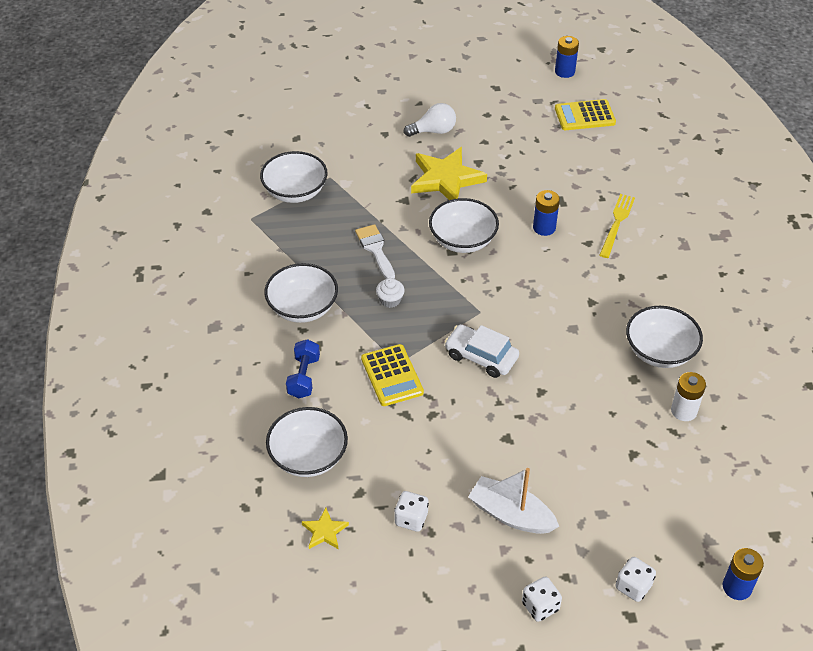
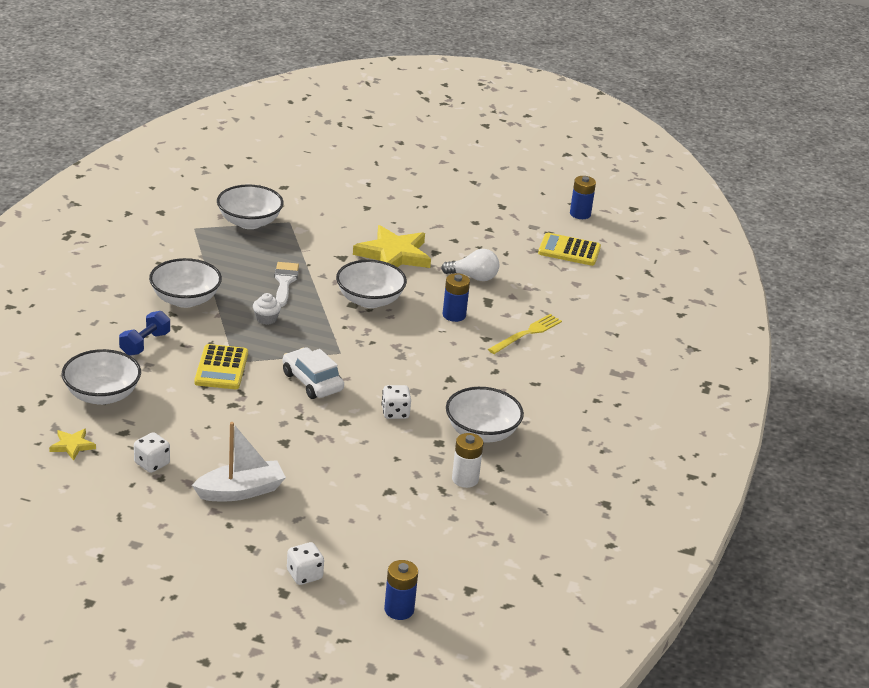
camera: 20 degrees right, 15 degrees down
white light bulb [404,103,456,137] -> white light bulb moved to [441,249,499,281]
white boat [468,468,559,534] -> white boat turned 105 degrees clockwise [192,422,286,501]
white dice [522,576,562,622] -> white dice moved to [381,385,411,419]

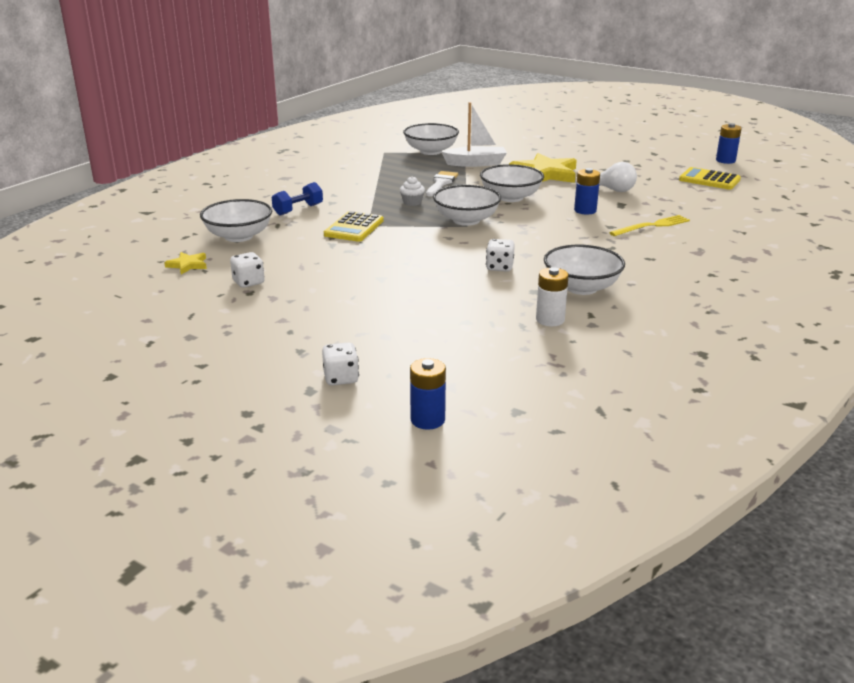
camera: 20 degrees right, 5 degrees down
white bowl [149,258,222,308] -> white bowl moved to [433,185,501,226]
white boat [192,422,286,501] -> white boat moved to [442,102,507,167]
white car [283,348,344,399] -> none

